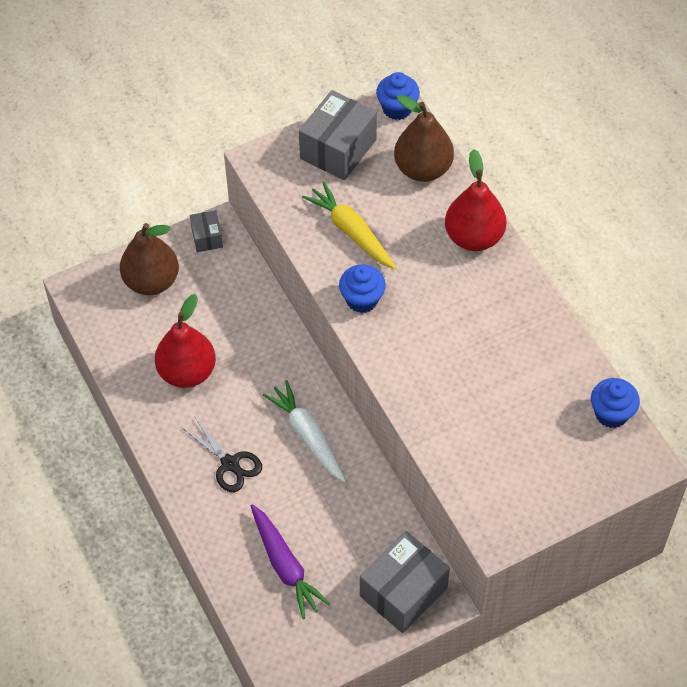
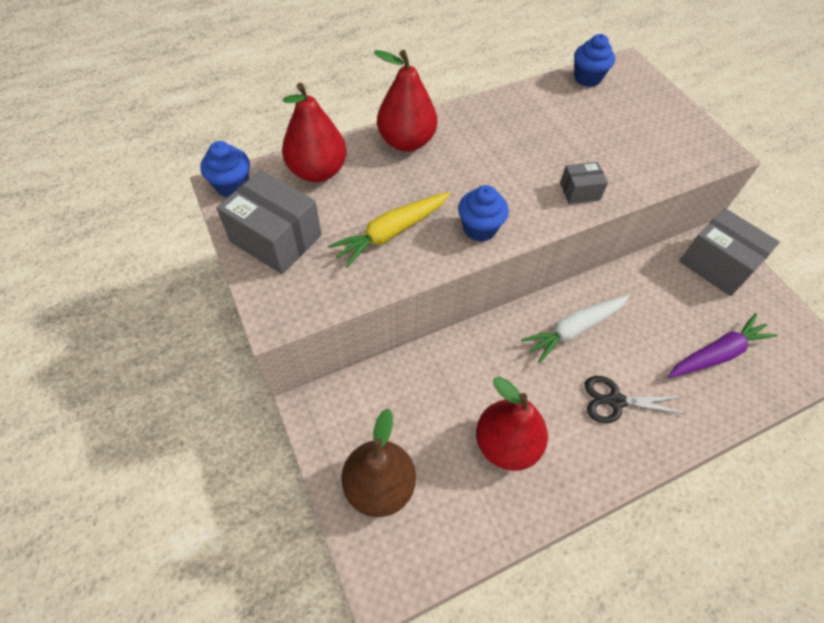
camera: 90 degrees left, 0 degrees up
black scissors [181,417,262,492] -> black scissors turned 135 degrees counterclockwise [585,376,686,423]
grey box [190,210,223,252] -> grey box moved to [560,162,608,204]
brown pear [394,95,454,182] -> red pear [282,83,347,182]

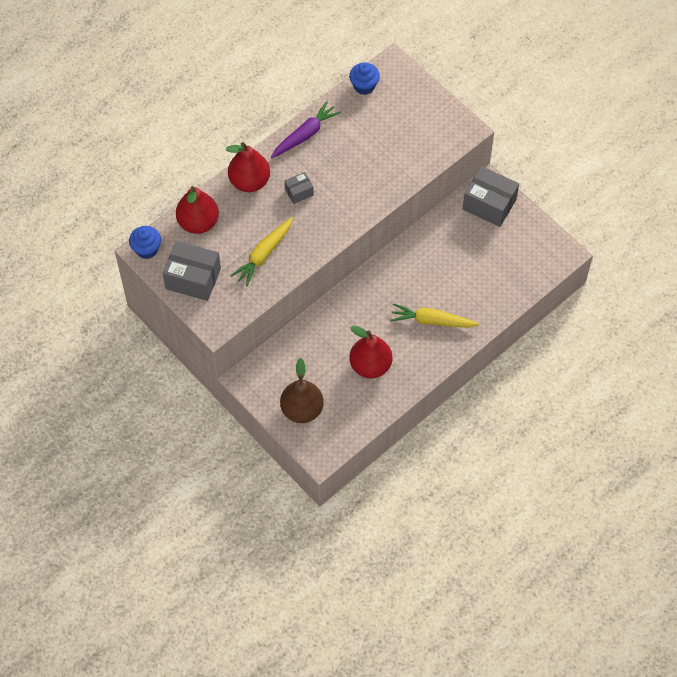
camera: 15 degrees left, 5 degrees up
blue cupcake [458,185,509,242] -> none
white carrot [521,295,629,363] -> none
grey box [560,162,608,204] -> grey box moved to [285,172,314,204]
black scissors [585,376,686,423] -> yellow carrot [391,303,479,328]
purple carrot [668,313,778,378] -> purple carrot moved to [271,101,341,158]

